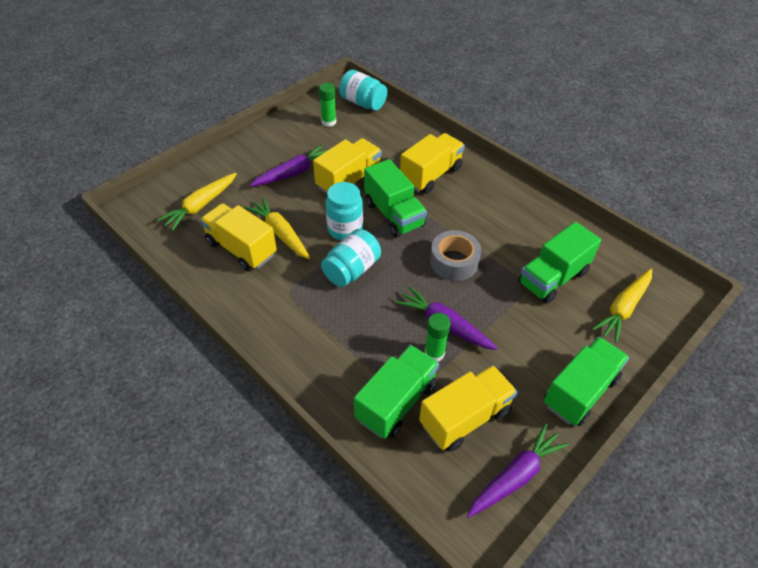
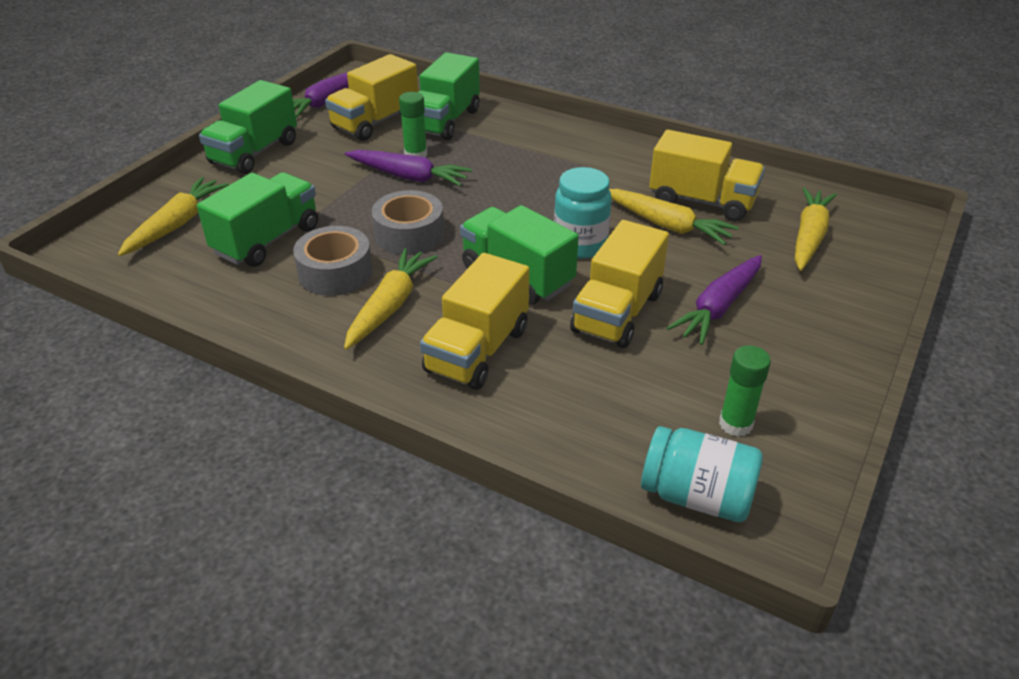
camera: 165 degrees right, 10 degrees down
turquoise jar [321,229,381,287] -> none
none -> grey tape [293,226,373,296]
none -> yellow carrot [344,248,437,350]

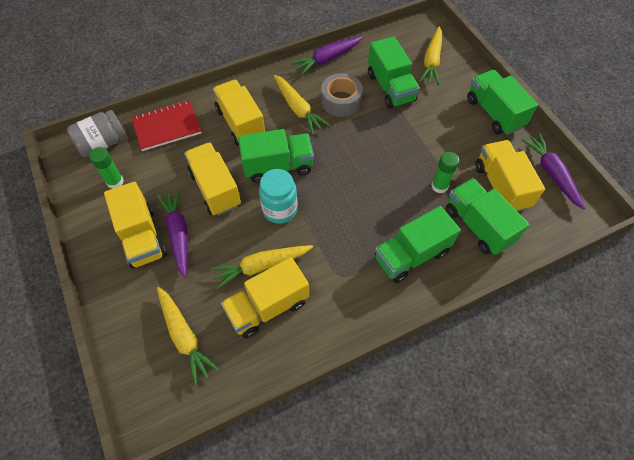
camera: 125 degrees right, 20 degrees up
yellow carrot [118,177,229,256] -> yellow carrot turned 45 degrees clockwise [419,26,442,85]
purple carrot [345,150,472,186] -> purple carrot moved to [291,36,363,76]
grey tape [372,190,444,255] -> none
turquoise jar [641,426,763,522] -> grey jar [67,110,126,157]
none -> yellow truck [104,181,167,269]
none -> red notebook [131,100,202,151]
none -> green truck [375,206,461,283]

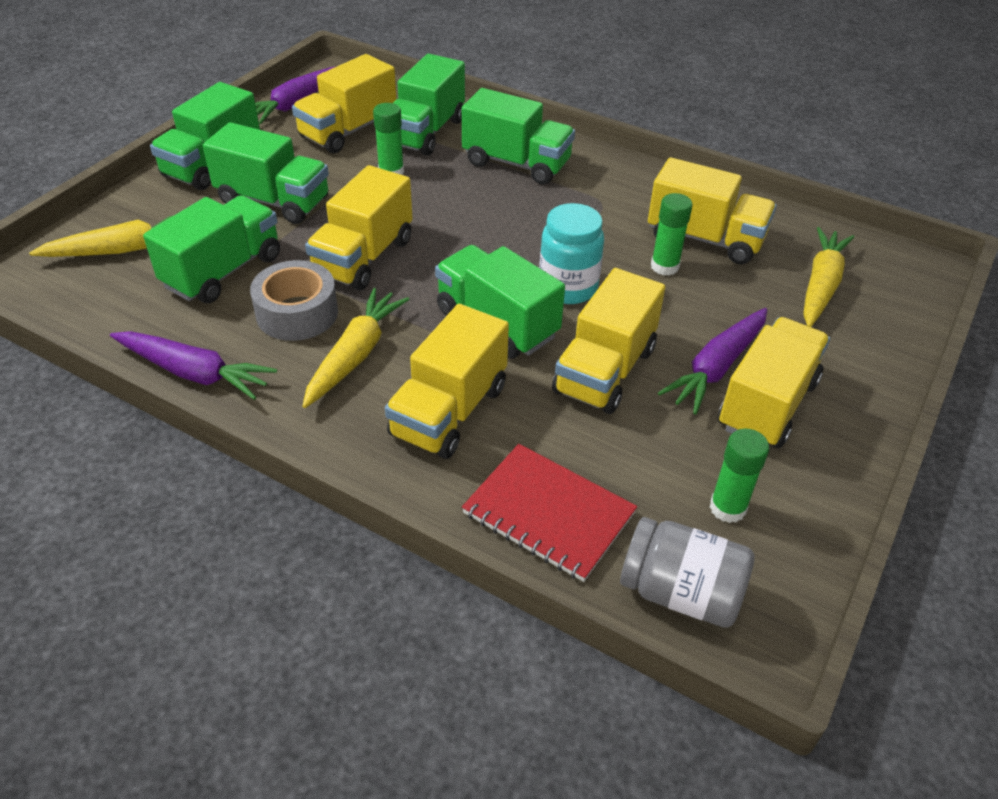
camera: 125 degrees left, 15 degrees down
yellow carrot [210,245,313,289] -> green glue stick [651,193,693,276]
none -> green truck [203,122,329,224]
none -> yellow truck [305,165,413,290]

